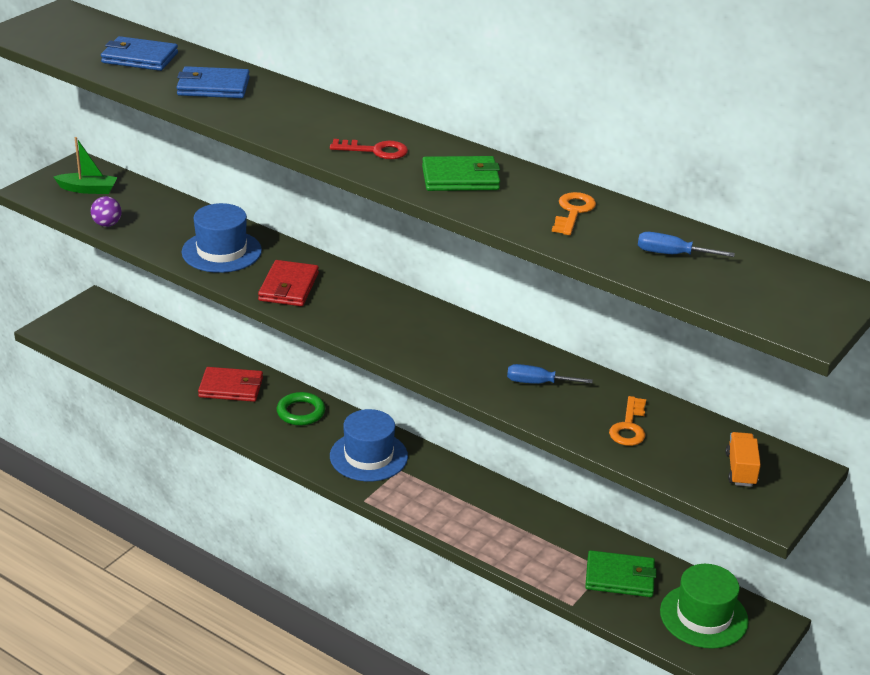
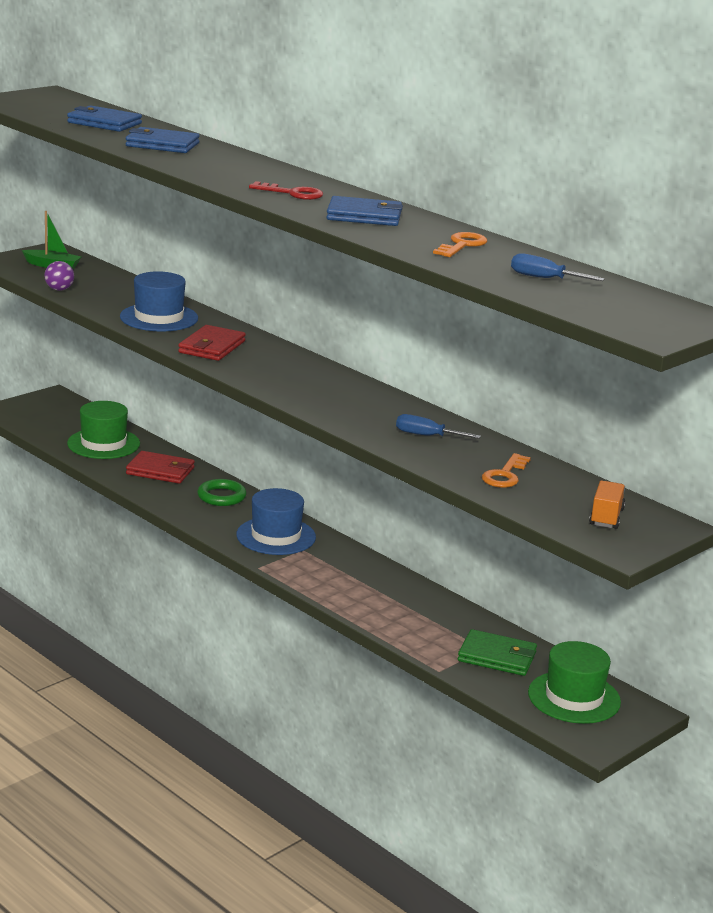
camera: 10 degrees right, 10 degrees down
green wallet [422,156,500,191] -> blue wallet [326,196,403,226]
none -> green hat [67,401,140,459]

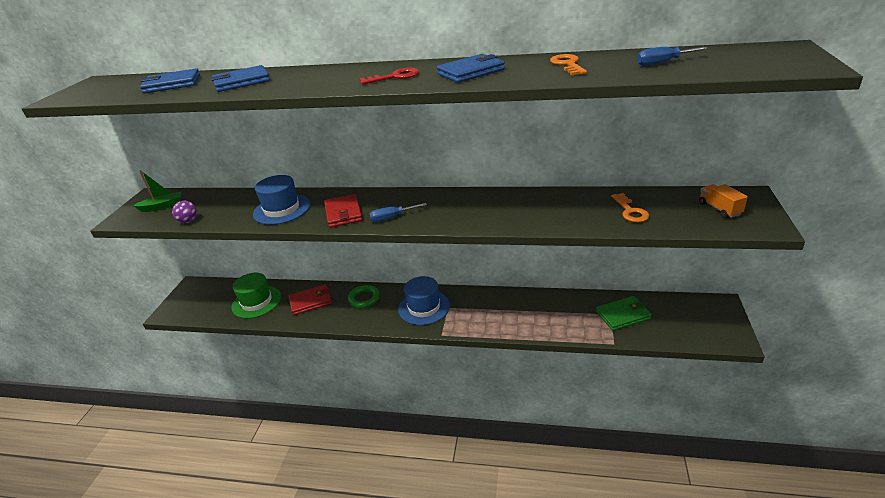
camera: 30 degrees left, 10 degrees up
blue screwdriver [396,414,481,439] -> blue screwdriver moved to [369,203,427,222]
green hat [528,641,621,724] -> none

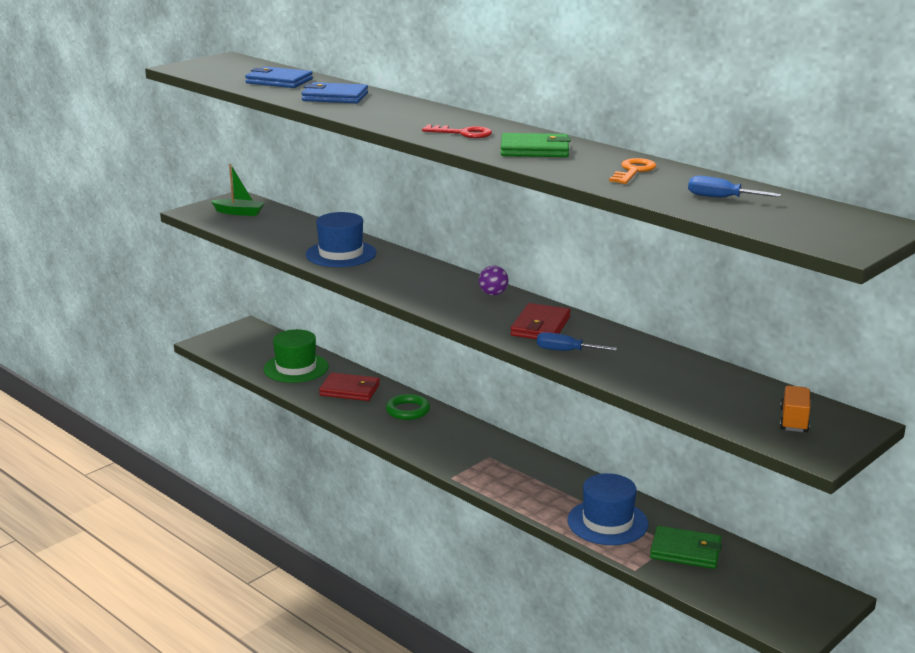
camera: 30 degrees right, 10 degrees down
purple ball [172,201,197,223] -> purple ball moved to [479,265,509,295]
red wallet [324,194,362,228] -> red wallet moved to [511,303,571,339]
blue screwdriver [369,203,427,222] -> blue screwdriver moved to [537,332,617,351]
blue hat [398,276,450,325] -> blue hat moved to [568,473,648,545]
blue wallet [437,54,505,83] -> green wallet [501,133,571,157]
orange key [611,193,650,222] -> none

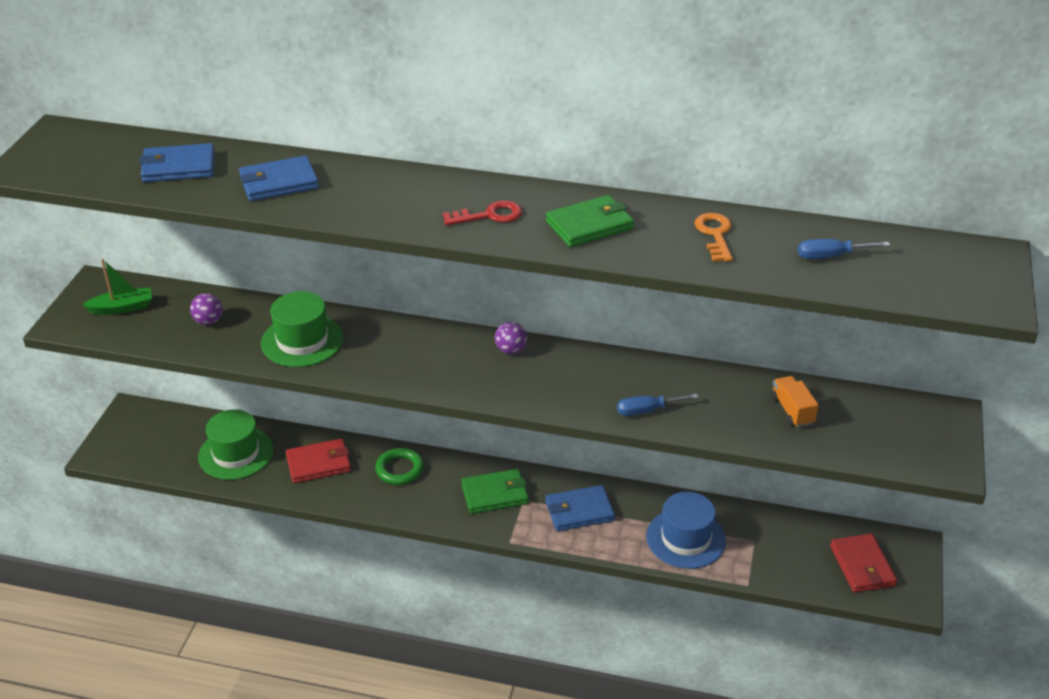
camera: 30 degrees left, 15 degrees up
blue hat [306,212,377,267] -> green hat [261,291,344,367]
red wallet [511,303,571,339] -> red wallet moved to [830,534,897,593]
green wallet [650,526,722,569] -> green wallet moved to [461,469,529,514]
orange truck [780,385,810,432] -> orange truck moved to [771,376,819,427]
none -> purple ball [190,293,222,325]
none -> blue wallet [545,485,615,531]

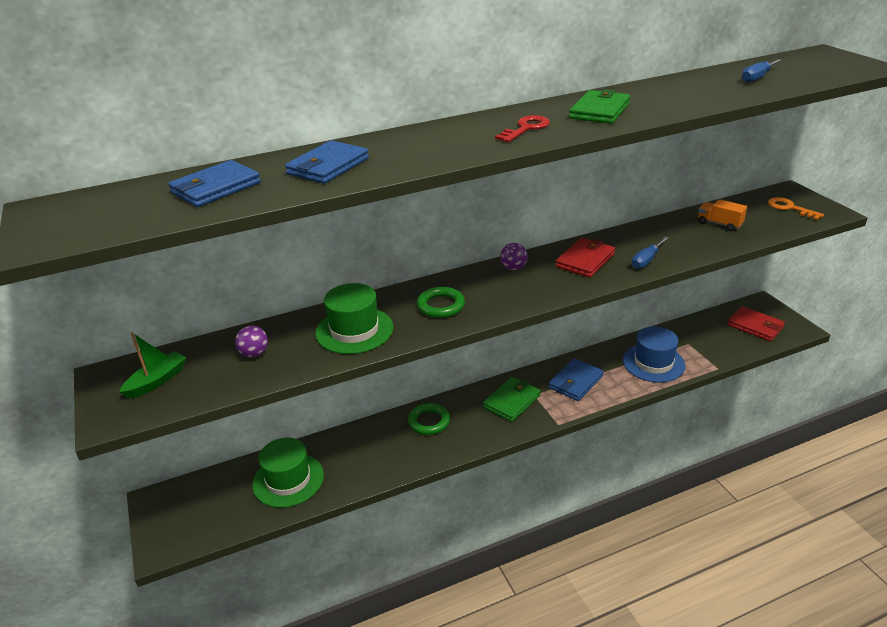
camera: 35 degrees left, 5 degrees down
red wallet [286,438,351,483] -> red wallet moved to [555,238,615,277]
orange key [694,213,733,261] -> orange key moved to [768,197,824,220]
none -> green ring [417,287,465,318]

